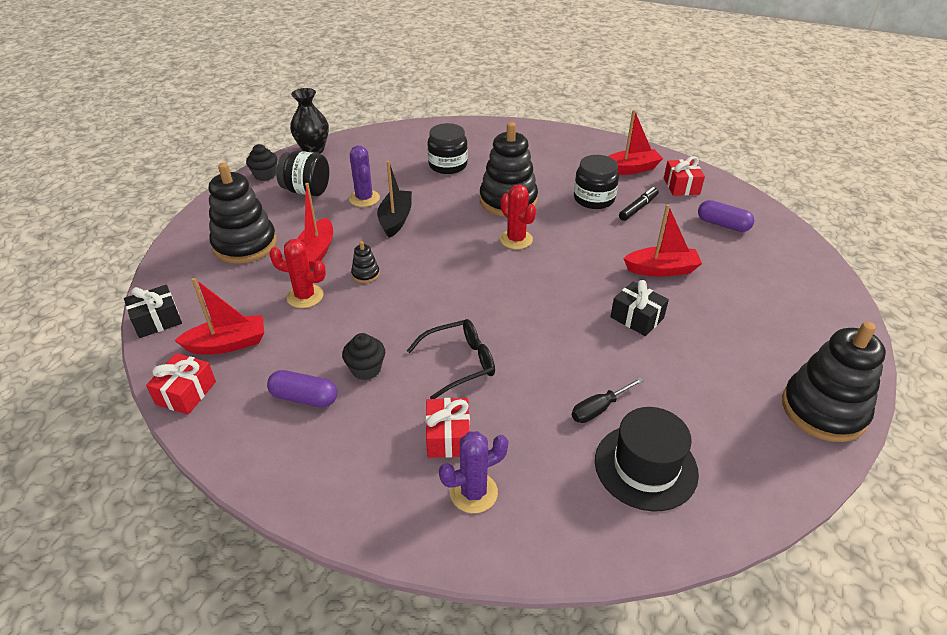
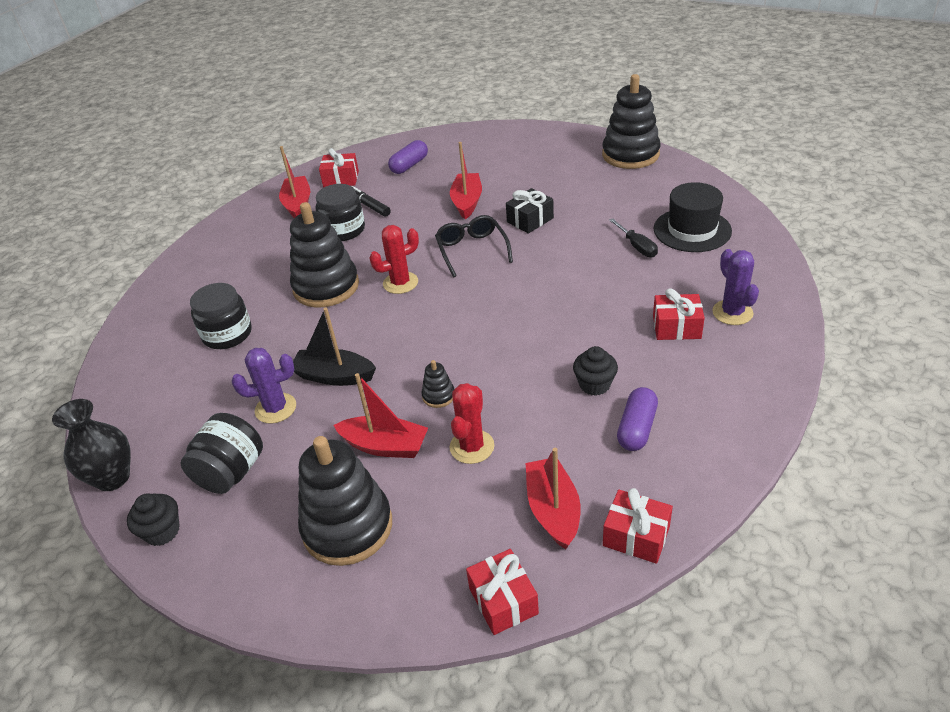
camera: 80 degrees left, 0 degrees up
black gift [124,285,182,338] -> red gift [466,549,539,635]
black glasses [407,319,495,399] -> black glasses moved to [435,215,513,277]

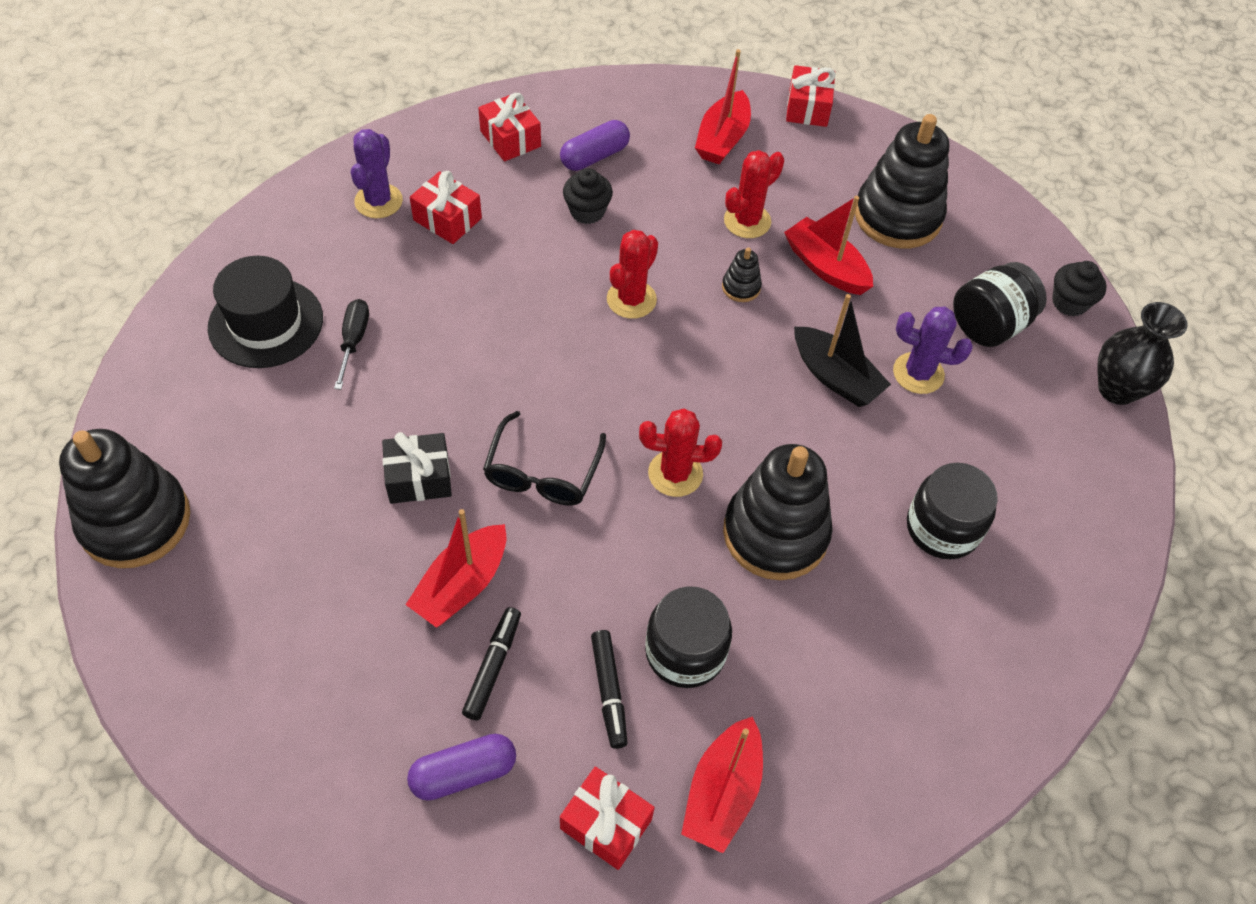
camera: 155 degrees left, 15 degrees up
red gift [603,488,673,564] -> red gift moved to [478,93,541,161]
none -> black marker [462,607,521,720]
none -> red cactus [607,230,658,319]

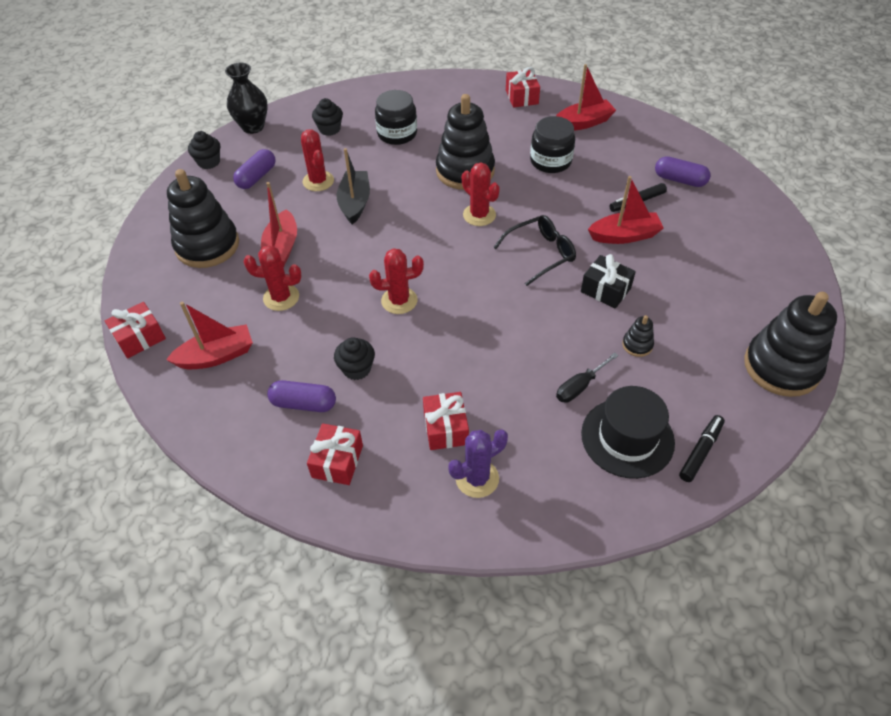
camera: 130 degrees left, 5 degrees down
red gift [560,766,655,870] -> red gift moved to [506,67,540,108]
black marker [591,630,627,749] -> black marker moved to [679,415,725,482]
black stacking toy [722,248,762,302] -> black stacking toy moved to [622,315,654,357]
purple cactus [893,306,973,394] -> red cactus [301,129,334,191]
black jar [953,262,1047,347] -> purple capsule [233,149,276,189]
none -> black cupcake [312,98,343,136]

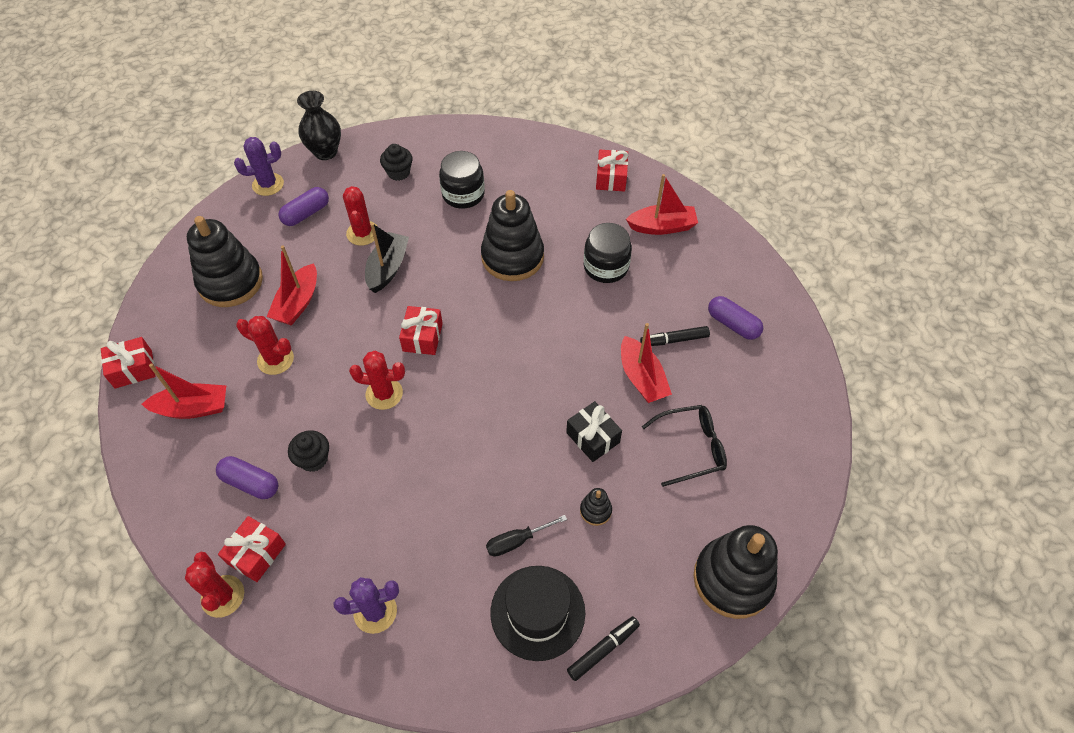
camera: 15 degrees right, 5 degrees up
black cupcake [188,131,220,169] -> purple cactus [234,137,284,196]
red gift [423,392,469,450] -> red gift moved to [399,306,443,355]
red cactus [462,162,500,226] -> red cactus moved to [185,552,244,618]
black glasses [493,215,576,286] -> black glasses moved to [642,405,727,487]
red boat [588,176,664,244] -> red boat turned 60 degrees clockwise [621,323,672,403]

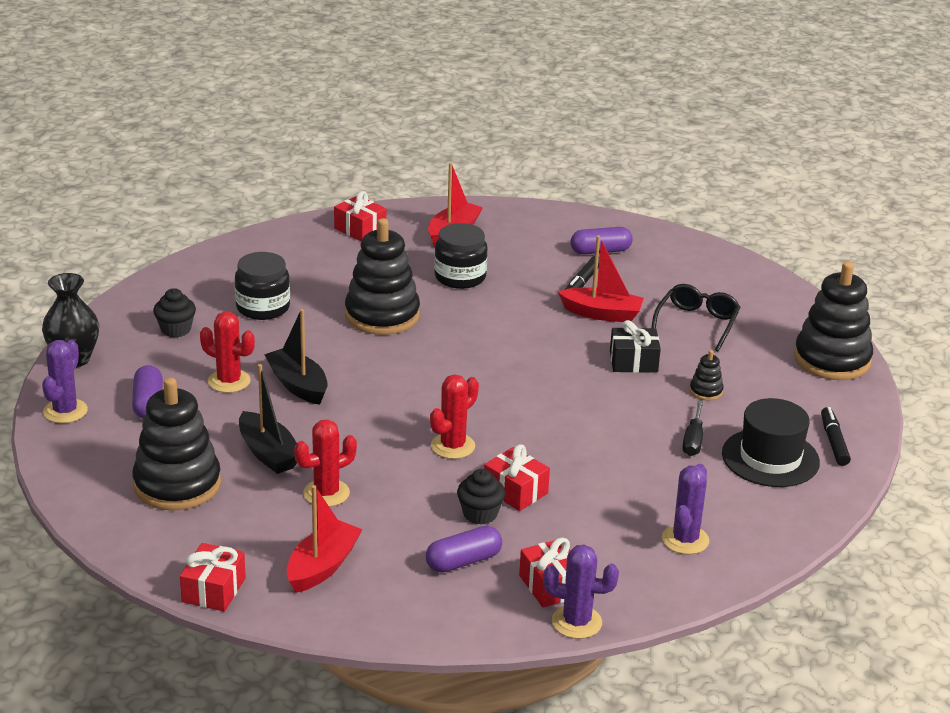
camera: 55 degrees left, 25 degrees down
red cactus [185,552,244,618] -> purple cactus [543,544,619,639]
red boat [267,245,317,326] -> black boat [239,364,297,474]
red gift [399,306,443,355] -> red gift moved to [484,444,550,511]

